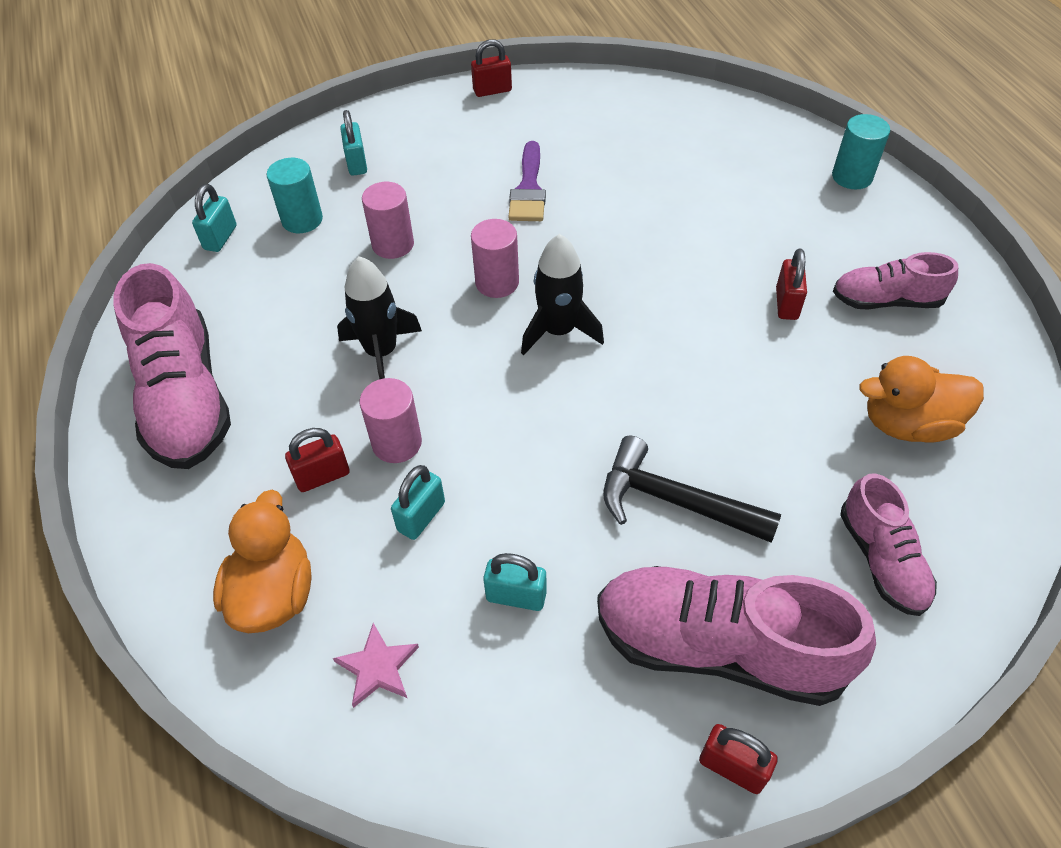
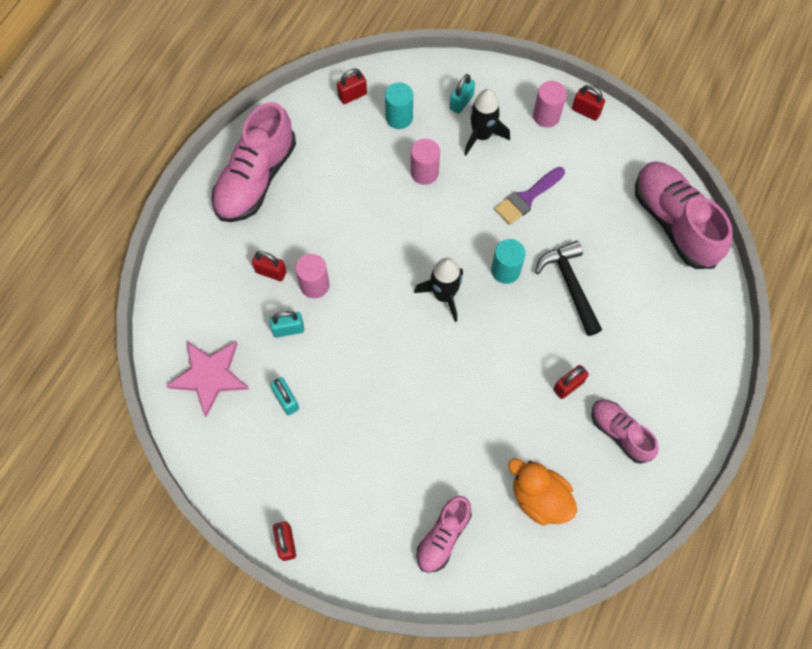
camera: 45 degrees right, 15 degrees up
turquoise padlock [192,184,237,252] -> red padlock [337,69,367,104]
orange duck [213,490,312,633] -> none
pink star [333,623,419,708] -> pink star [166,341,249,417], size x1.82
black rocket [337,256,422,379] -> black rocket moved to [464,89,510,155]
pink cylinder [471,219,519,298] -> pink cylinder moved to [533,81,567,127]
pink shoe [597,566,876,706] -> pink shoe moved to [635,161,733,269]
black hammer [603,436,781,543] -> black hammer moved to [535,241,602,336]
turquoise cylinder [832,114,890,189] -> turquoise cylinder moved to [491,239,526,284]

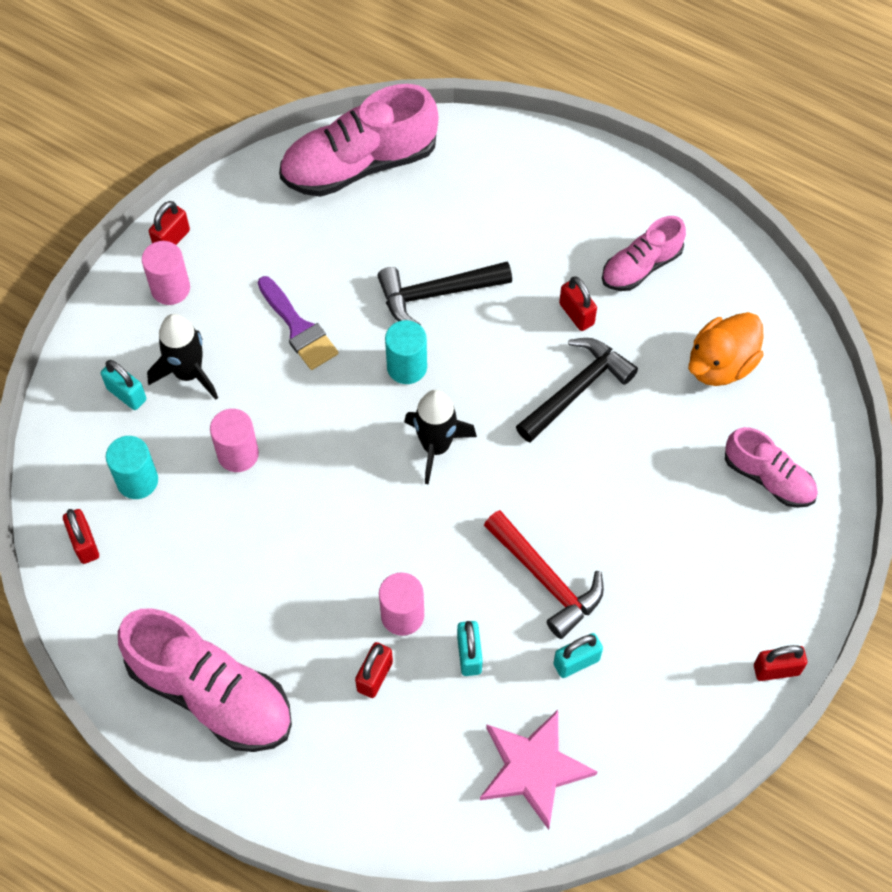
camera: 85 degrees left, 5 degrees down
none -> red hammer [484,510,604,639]
none -> black hammer [516,338,638,442]

